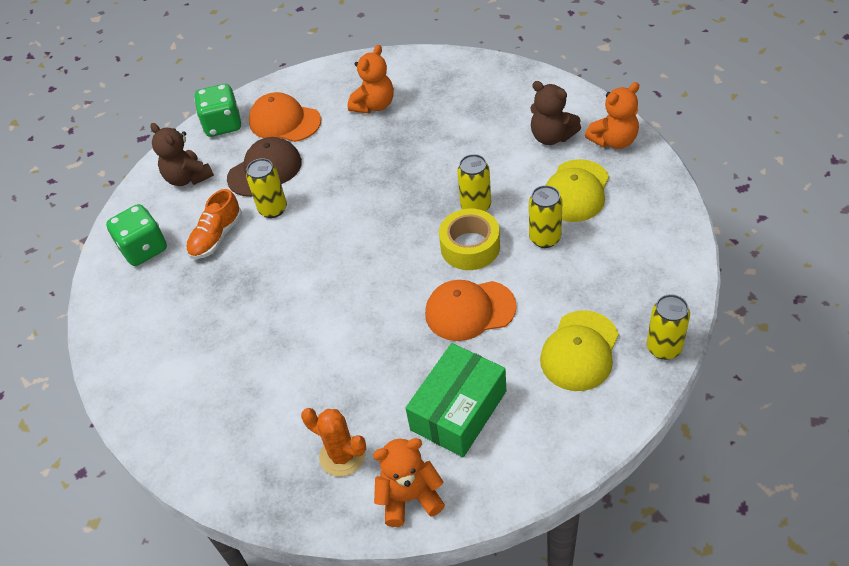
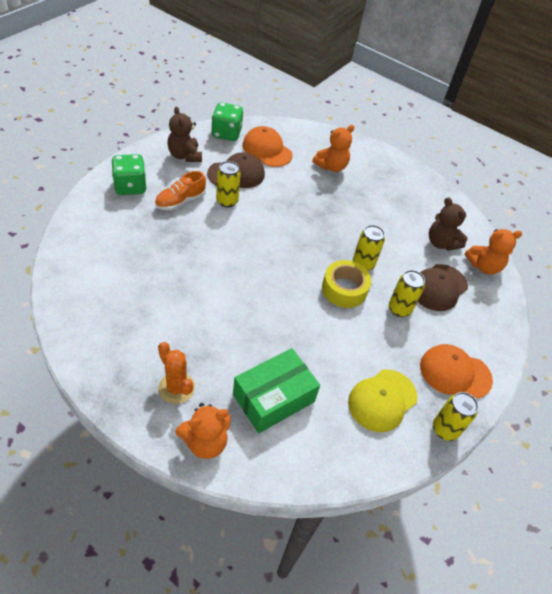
camera: 10 degrees right, 0 degrees up
orange teddy bear [373,438,445,527] -> orange teddy bear turned 150 degrees clockwise [175,403,231,459]
orange cap [425,280,517,341] -> orange cap moved to [420,344,493,398]
yellow cap [546,159,609,222] -> brown cap [418,264,468,311]

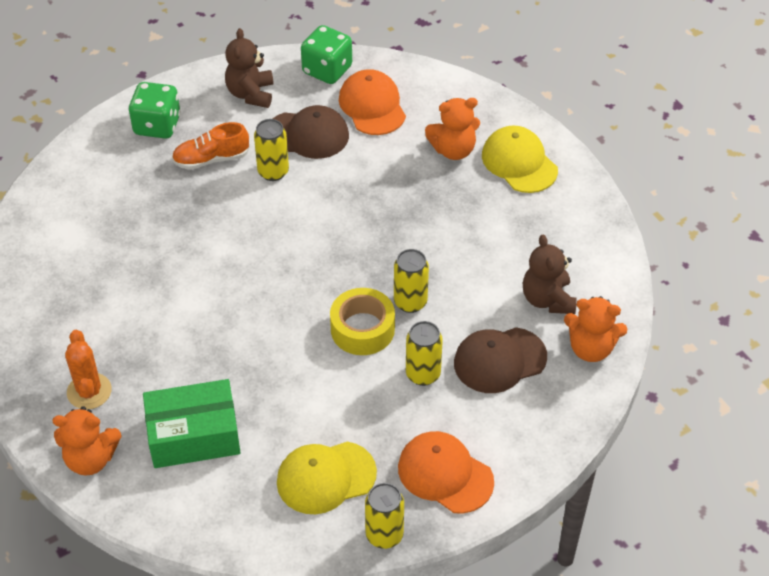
camera: 30 degrees right, 0 degrees up
none -> yellow cap [482,126,558,193]

